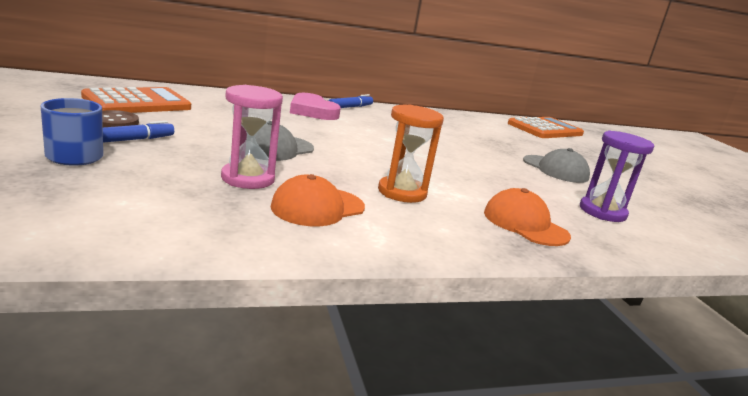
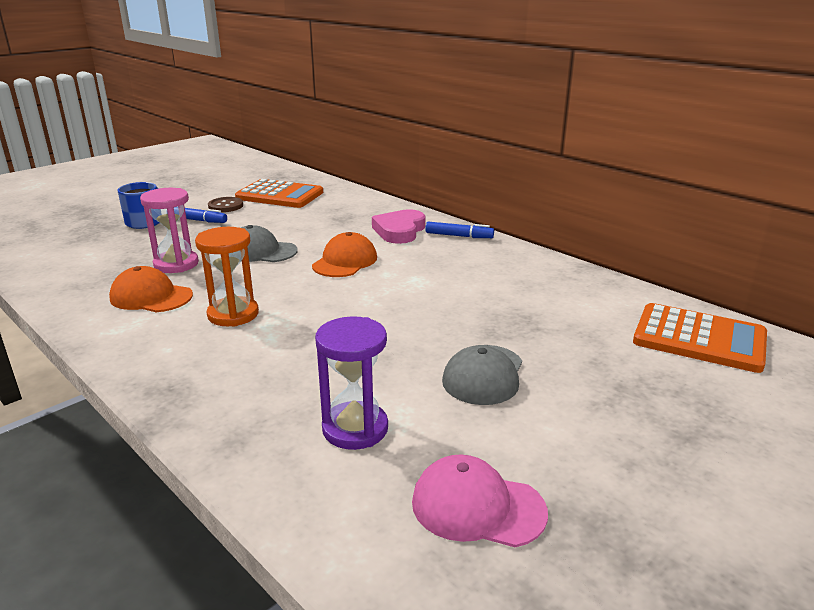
camera: 65 degrees right, 5 degrees up
orange cap [484,188,571,246] -> orange cap moved to [312,232,377,277]
none -> pink cap [412,455,548,547]

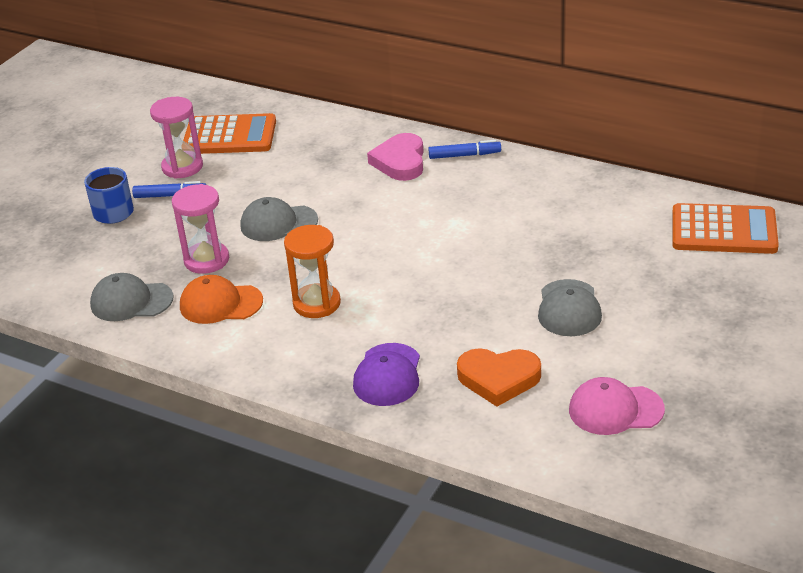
camera: 15 degrees left, 10 degrees up
brown button [208,197,243,212] -> pink hourglass [150,97,203,179]
orange cap [312,232,377,277] -> none
purple hourglass [315,316,388,450] -> orange heart [457,348,541,407]
none -> grey cap [90,273,174,321]
none -> purple cap [353,343,420,406]

